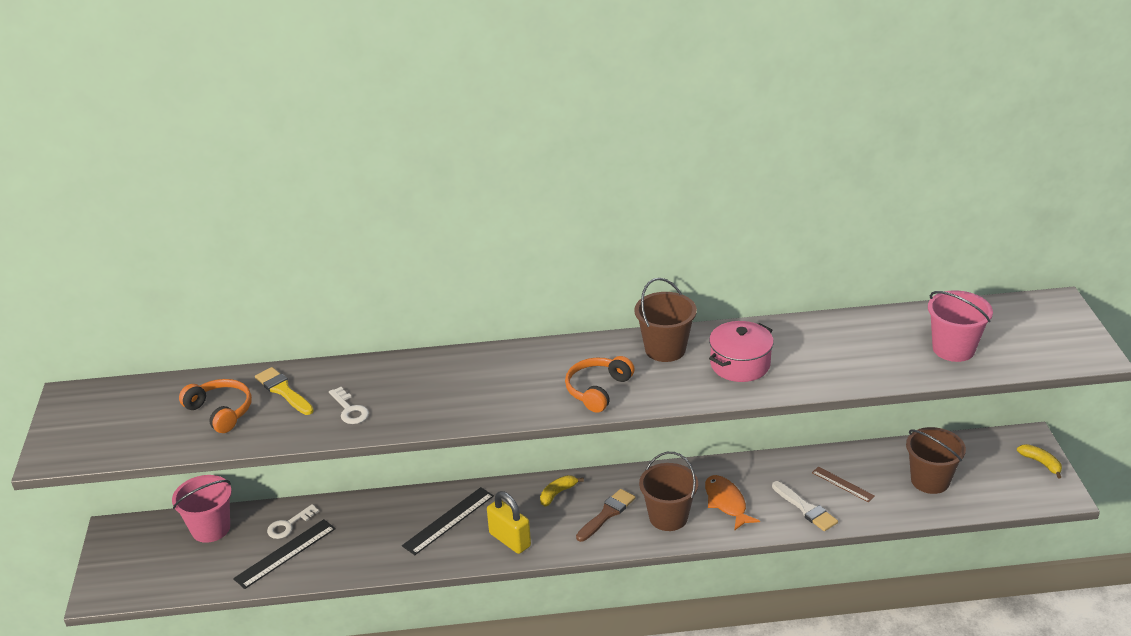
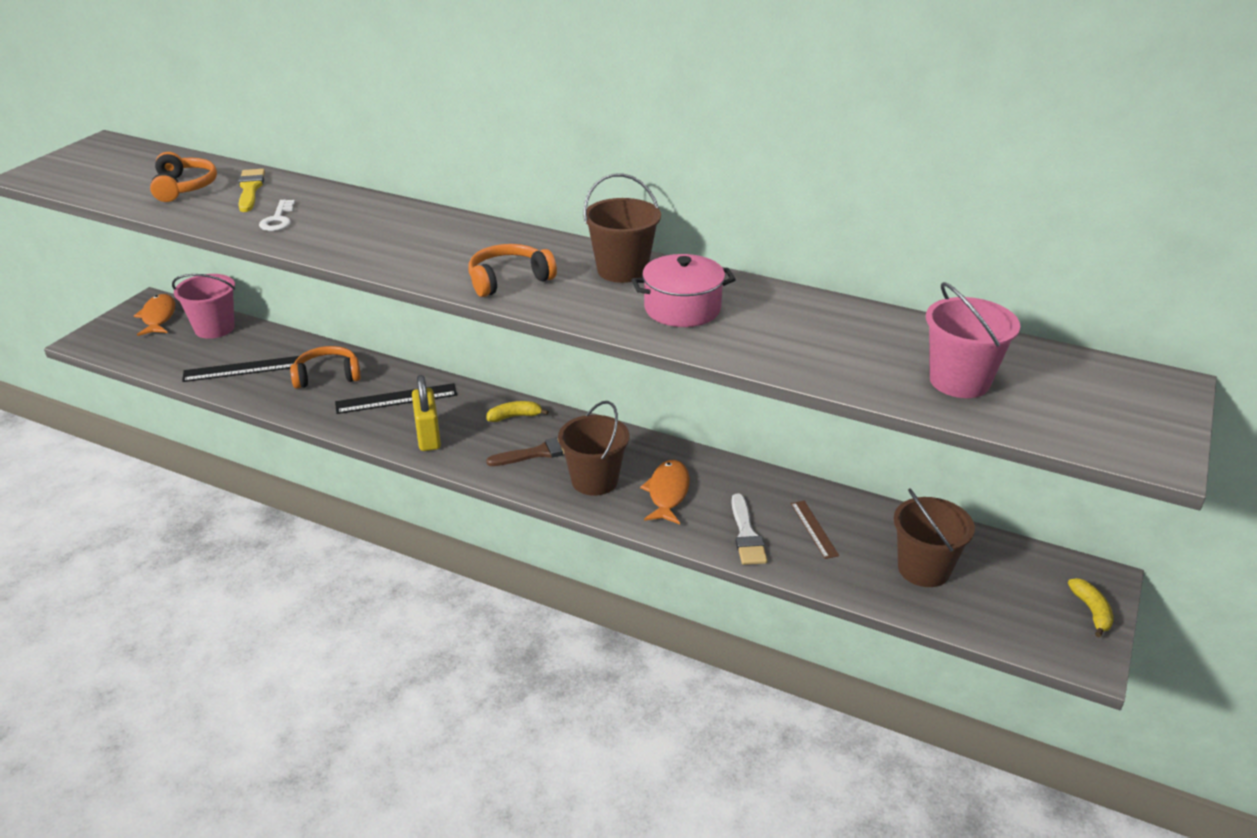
camera: 30 degrees right, 0 degrees up
white key [267,504,319,539] -> none
none -> orange fish [134,294,175,336]
none -> orange headphones [290,346,361,389]

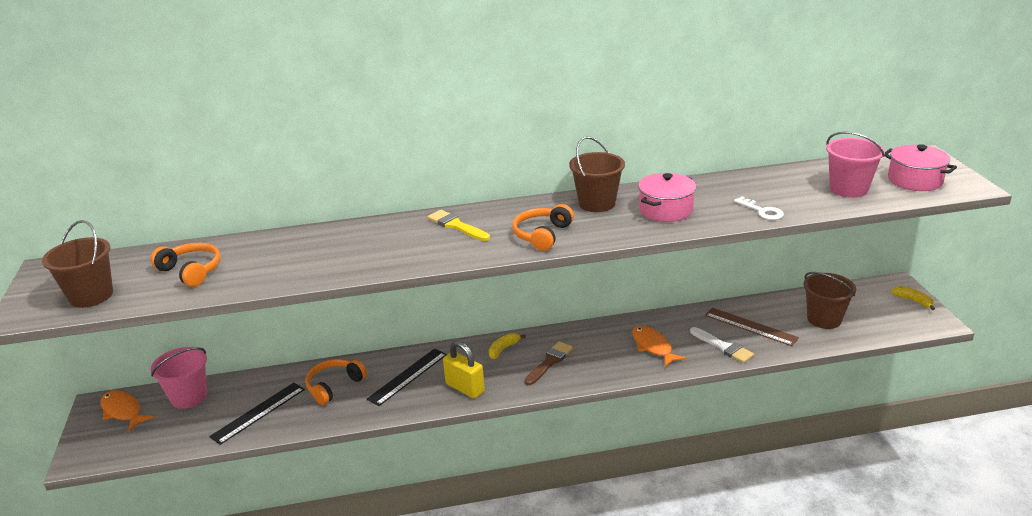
camera: 35 degrees left, 5 degrees down
yellow brush [238,169,265,212] -> yellow brush moved to [428,210,490,241]
white key [259,200,295,231] -> white key moved to [734,196,784,220]
brown bucket [558,401,630,496] -> brown bucket moved to [42,220,113,308]
brown ruler [791,501,839,559] -> brown ruler [705,308,799,346], size x1.61
none -> pink pot [885,144,957,191]

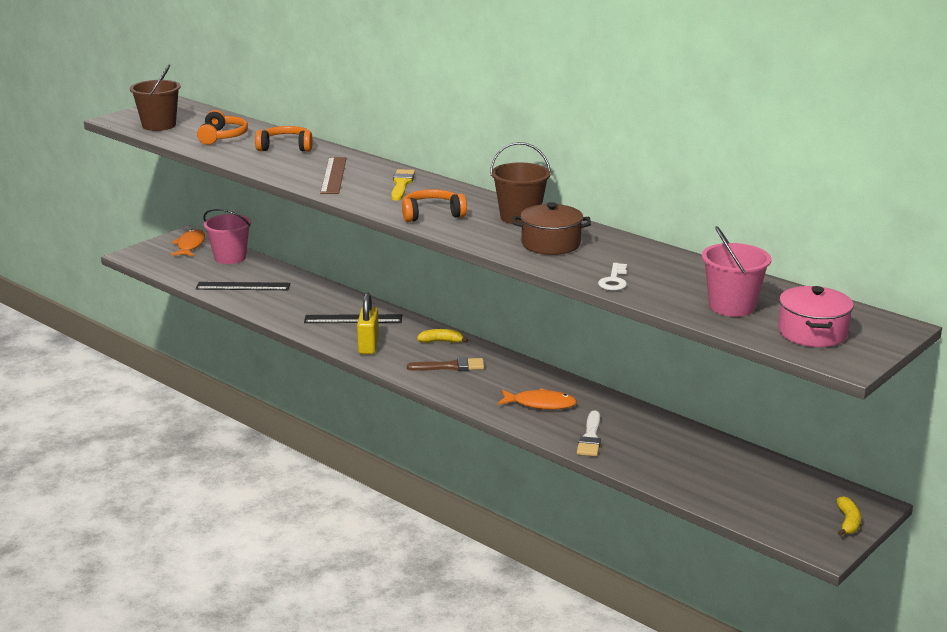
camera: 50 degrees right, 5 degrees down
orange headphones [305,359,367,405] -> orange headphones moved to [255,126,313,152]
orange fish [632,325,686,367] -> orange fish turned 75 degrees clockwise [498,388,577,410]
pink pot [638,173,696,222] -> brown pot [513,202,591,255]
brown ruler [705,308,799,346] -> brown ruler moved to [320,157,346,194]
brown bucket [804,272,856,329] -> none

